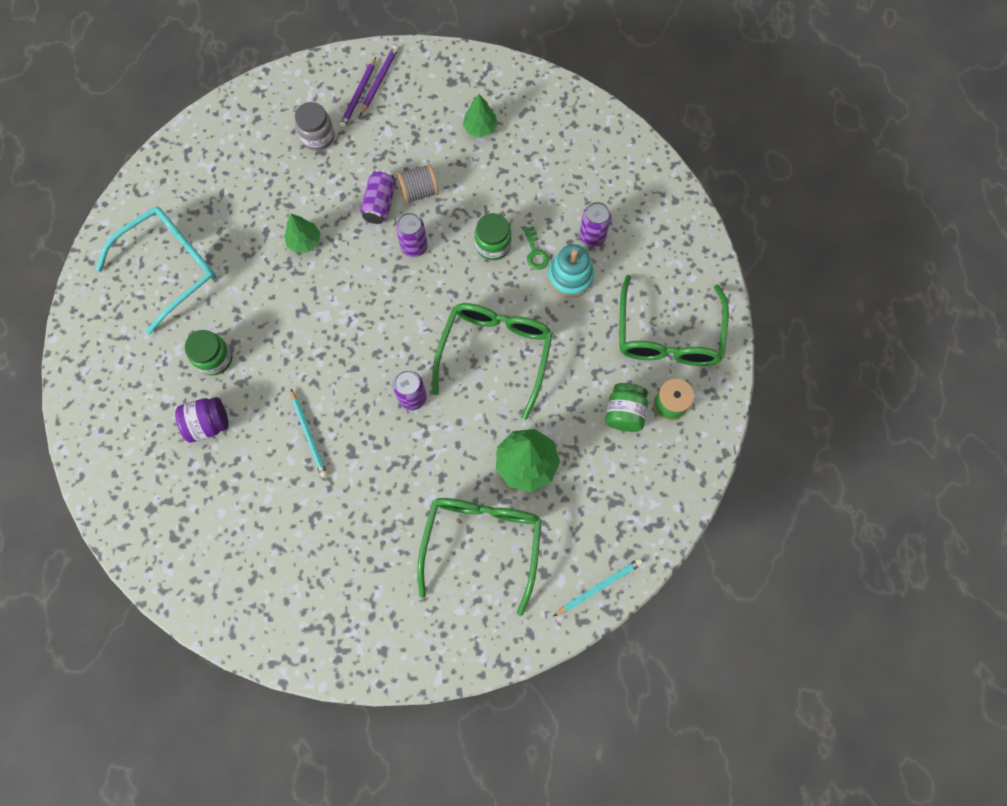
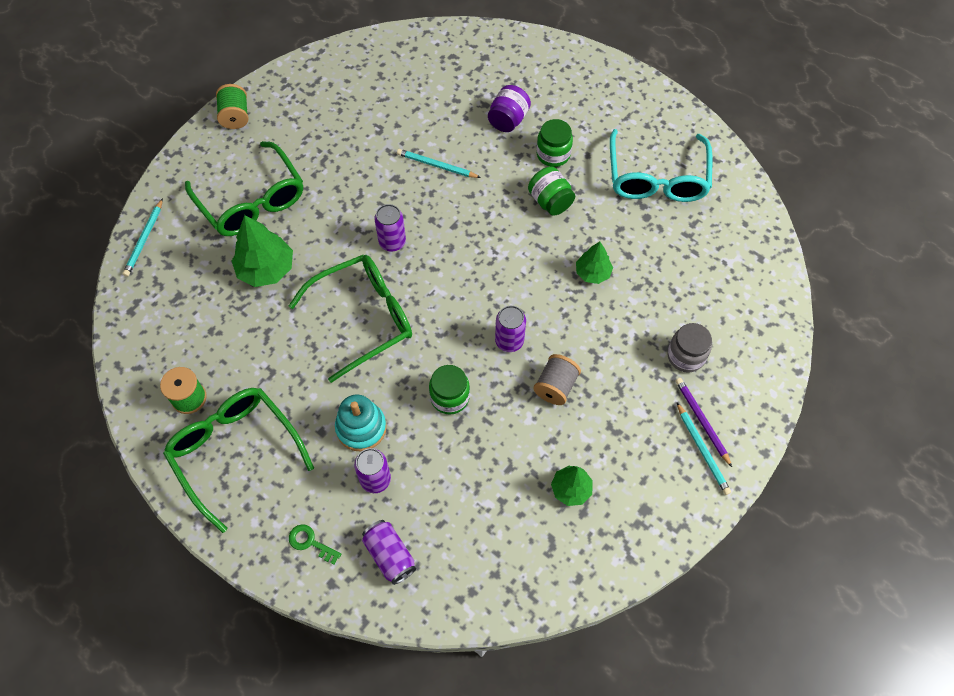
camera: 135 degrees right, 10 degrees down
purple pencil [360,45,398,116] -> turquoise pencil [677,403,731,495]
purple can [360,170,395,224] -> purple can moved to [362,520,416,585]
green glasses [432,303,553,420] -> green glasses turned 90 degrees counterclockwise [289,255,412,383]
green key [523,226,549,270] -> green key moved to [289,524,341,565]
green jar [605,383,648,432] -> green jar moved to [528,167,575,216]
none -> green spool [216,84,248,129]

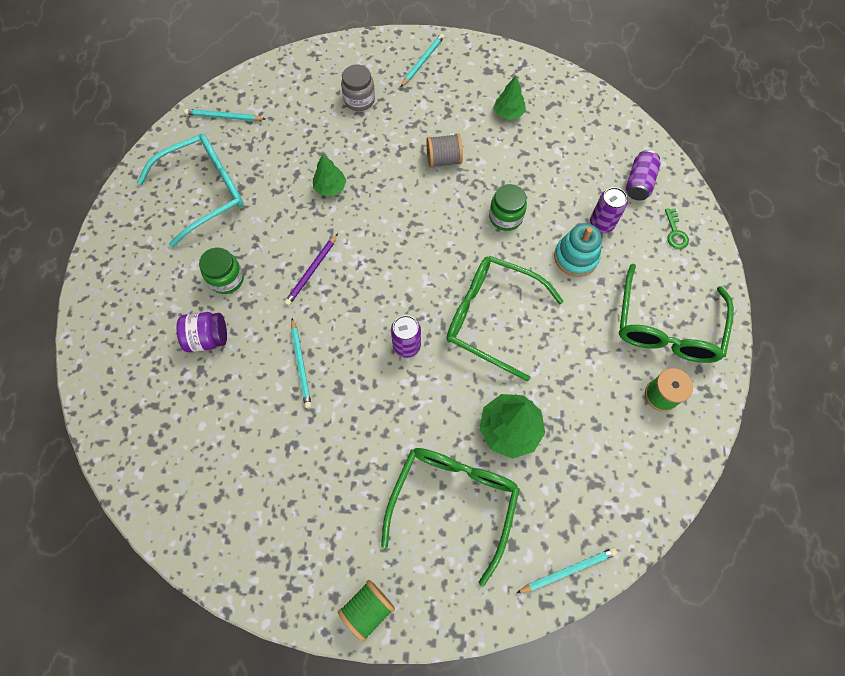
camera: 125 degrees left, 5 degrees up
purple can [495,306,526,352] -> none
green jar [528,167,575,216] -> none
purple pencil [675,378,732,467] -> purple pencil moved to [284,233,338,306]
none -> turquoise pencil [184,109,265,121]

